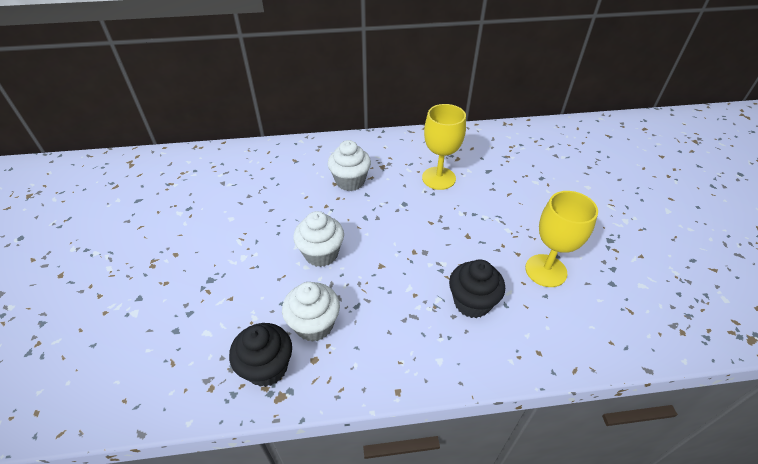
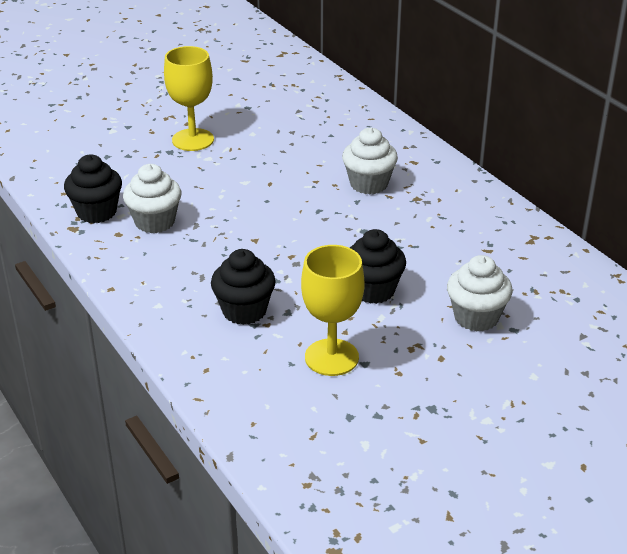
camera: 65 degrees right, 10 degrees down
white cupcake [293,211,344,267] -> white cupcake moved to [447,255,513,331]
yellow goblet [422,104,466,190] -> yellow goblet moved to [164,46,214,151]
none -> black cupcake [350,229,406,304]

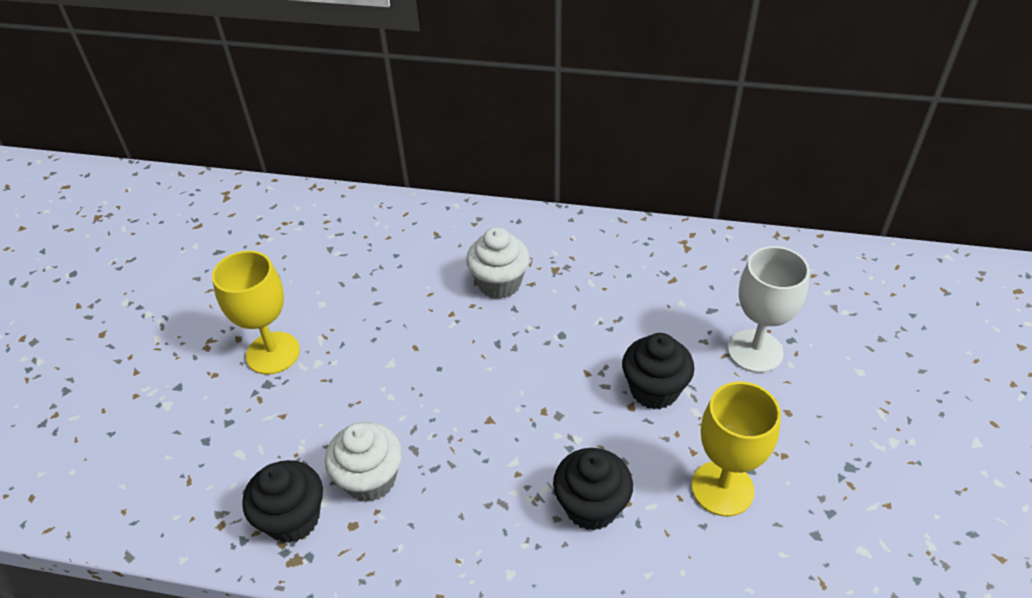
camera: 45 degrees left, 10 degrees up
white cupcake [447,255,513,331] -> white goblet [728,246,810,373]

